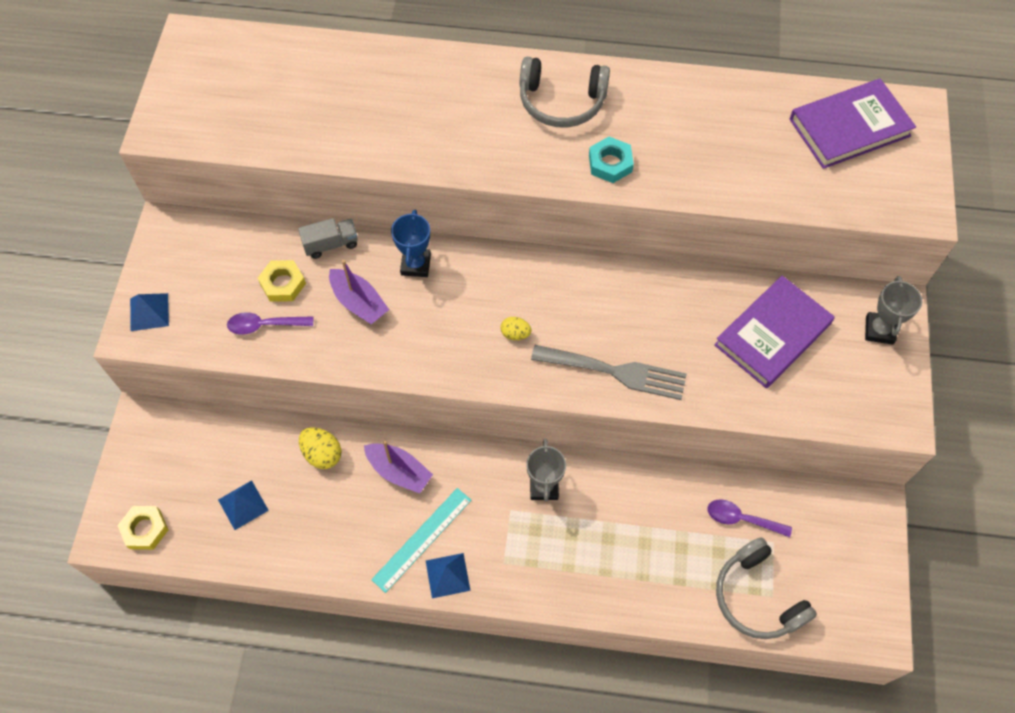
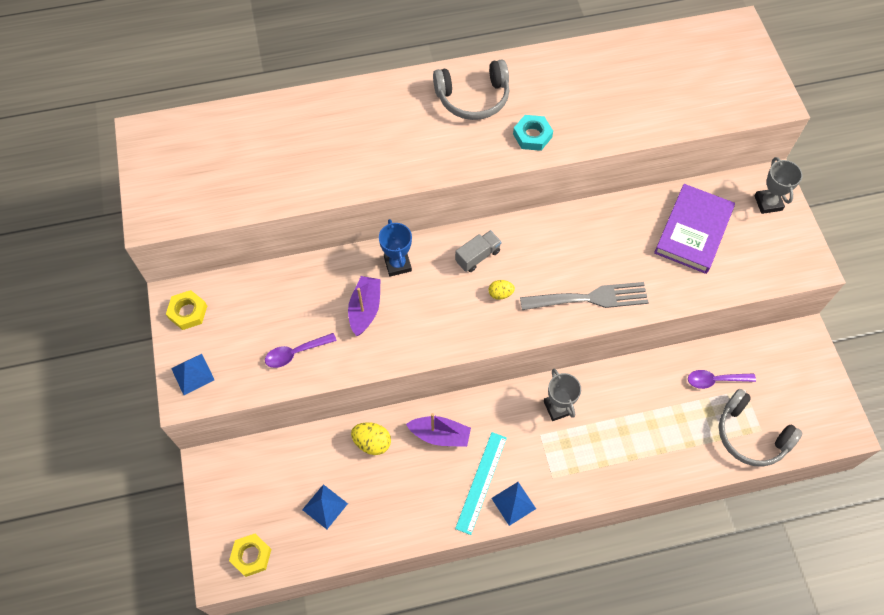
camera: 20 degrees left, 0 degrees up
yellow nut [258,260,306,302] -> yellow nut moved to [166,290,207,330]
grey truck [298,218,358,259] -> grey truck moved to [455,230,502,272]
purple boat [329,260,389,324] -> purple boat turned 105 degrees counterclockwise [348,276,381,336]
purple book [789,79,916,169] -> none

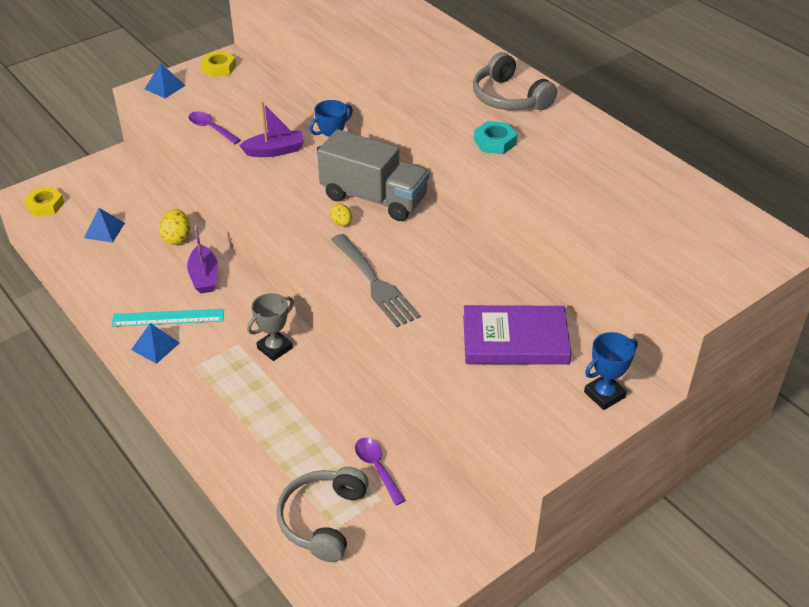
camera: 65 degrees right, 20 degrees down
grey truck [455,230,502,272] -> grey truck [317,129,429,221], size x2.14
grey trophy [754,157,802,214] -> blue trophy [584,332,638,410]

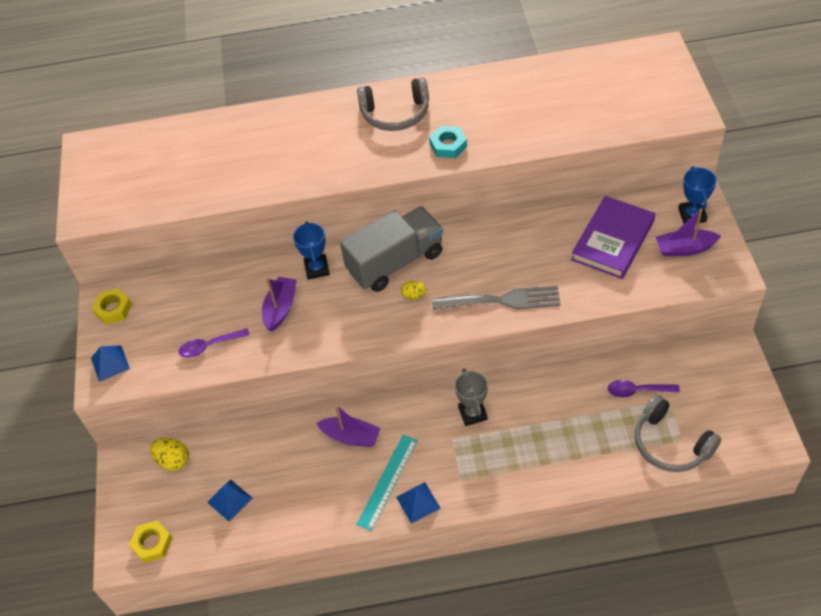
camera: 55 degrees left, 10 degrees up
yellow egg [159,209,190,245] -> yellow egg moved to [150,438,189,471]
none -> purple boat [656,209,721,256]

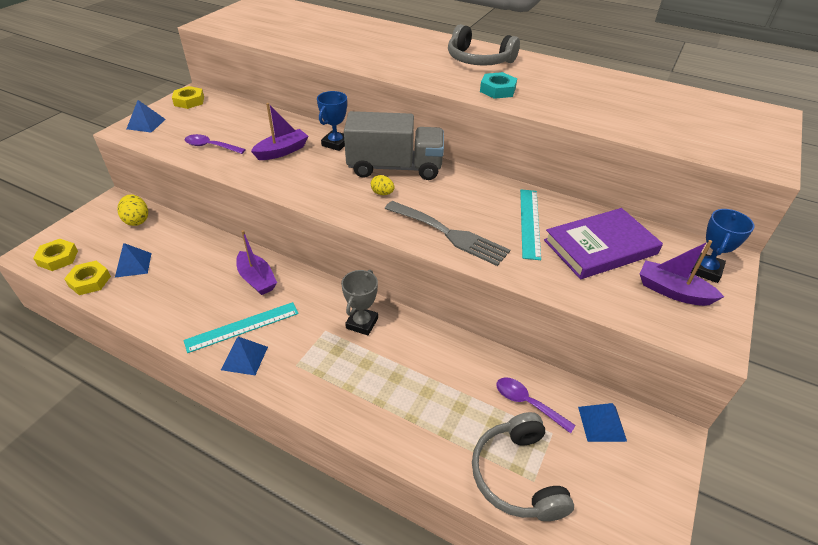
camera: 30 degrees right, 10 degrees down
none -> yellow nut [64,261,111,295]
none -> turquoise ruler [520,190,541,260]
none -> blue pyramid [578,403,627,442]

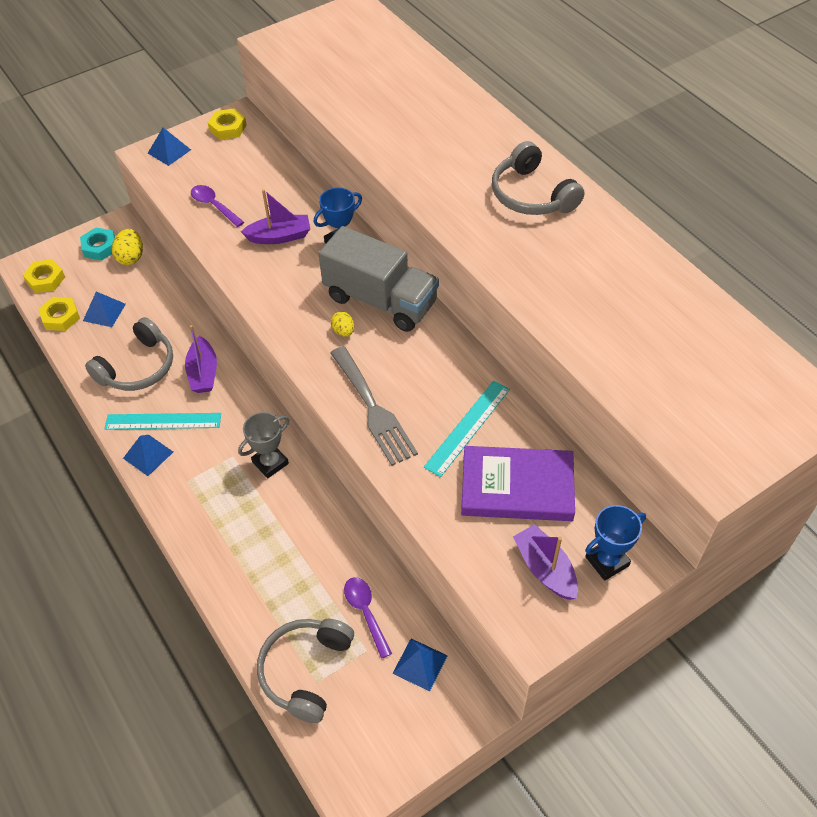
camera: 30 degrees right, 10 degrees up
turquoise nut [480,72,517,99] -> turquoise nut moved to [80,228,115,261]
none -> grey headphones [85,317,173,391]

